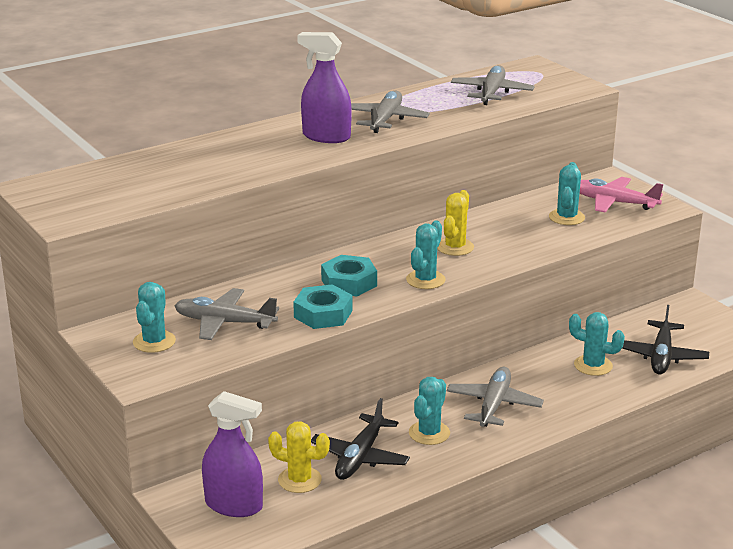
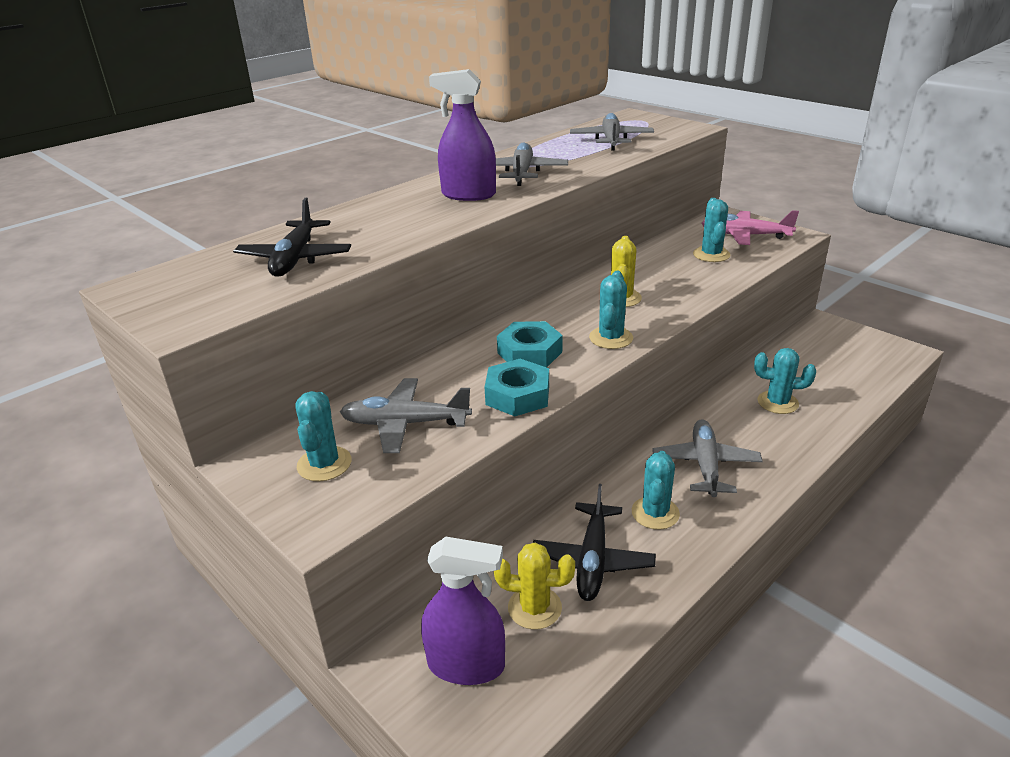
camera: 10 degrees left, 5 degrees up
black plane [622,305,709,375] -> black plane moved to [233,198,351,277]

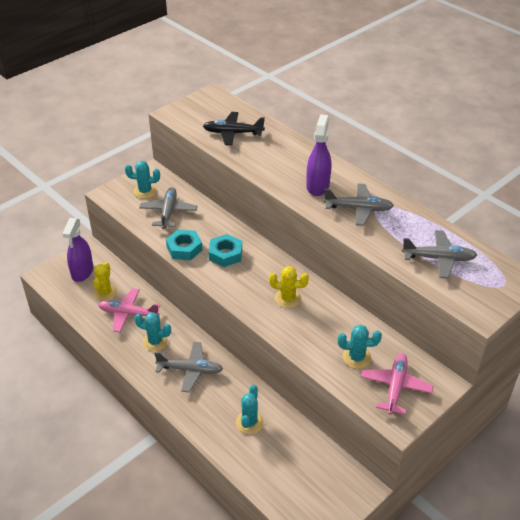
camera: 90 degrees right, 10 degrees up
black plane [533,484,656,601] -> pink plane [98,288,160,333]
turquoise cactus [589,271,633,349] -> none

